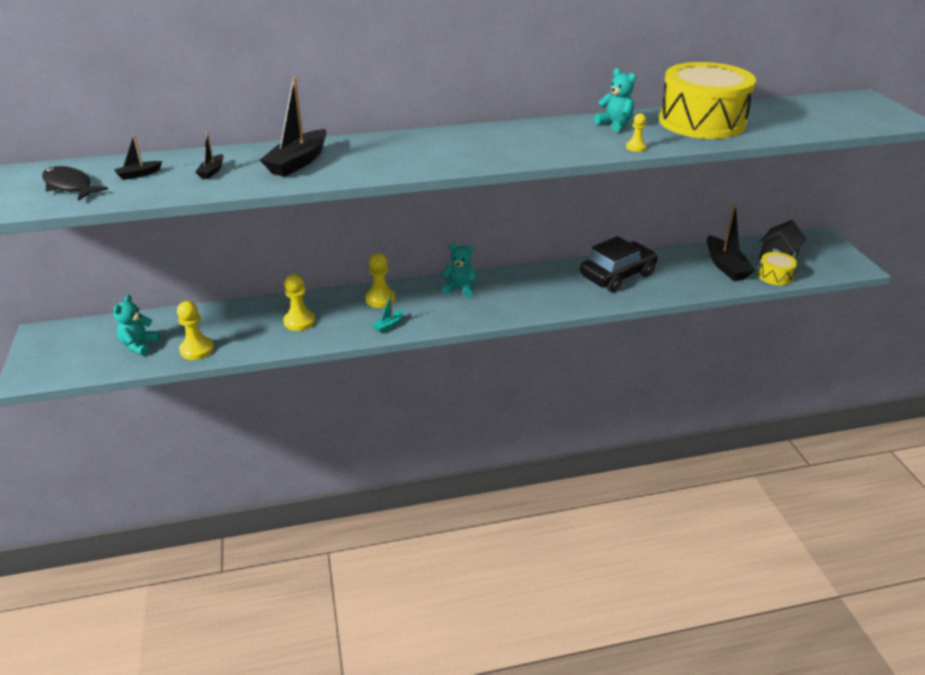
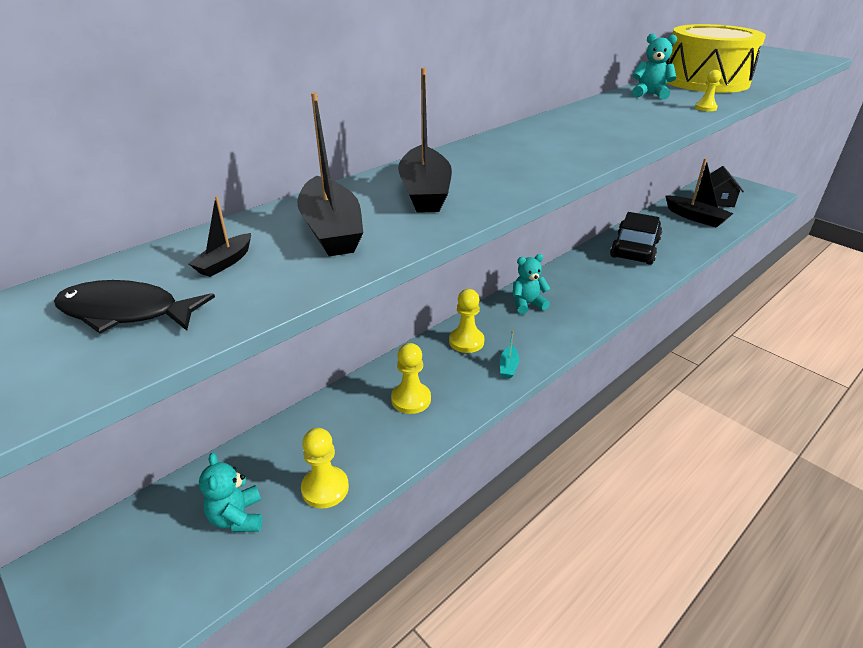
camera: 30 degrees left, 0 degrees up
black boat [195,131,223,179] -> black boat [297,92,363,256], size x2.08
yellow drum [758,252,798,285] -> none

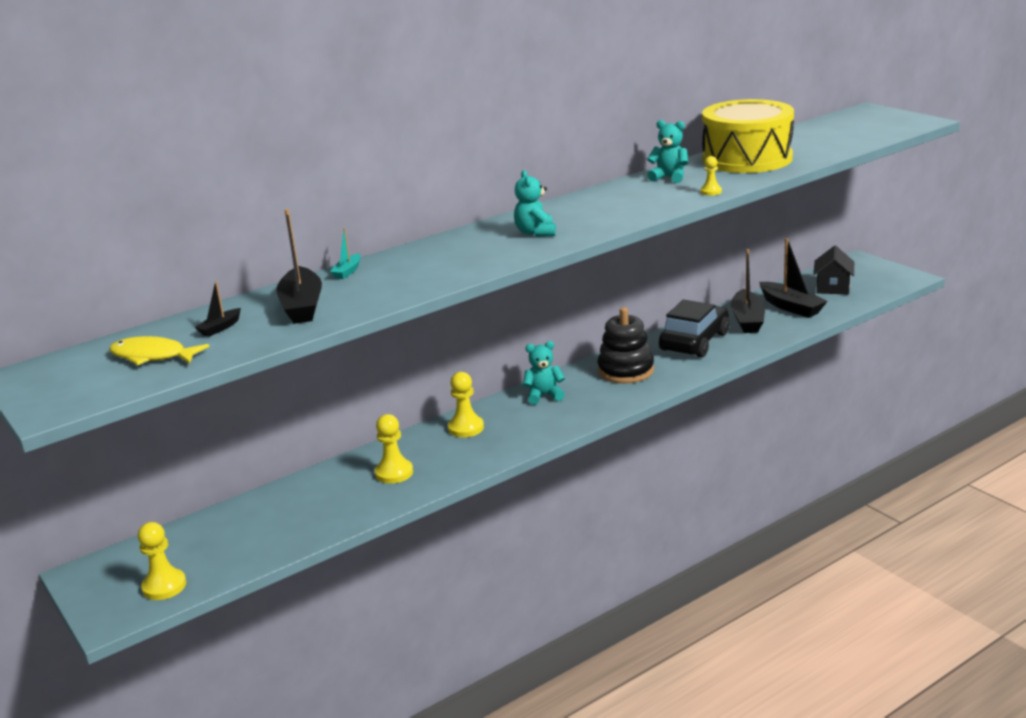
camera: 10 degrees right, 10 degrees down
black fish [54,280,215,334] -> yellow fish [109,336,210,365]
turquoise teddy bear [199,453,262,532] -> turquoise teddy bear moved to [514,170,556,237]
yellow pawn [301,428,349,509] -> yellow pawn moved to [138,522,186,600]
black boat [398,67,452,213] -> black boat moved to [731,249,765,333]
turquoise boat [500,330,519,378] -> turquoise boat moved to [330,228,361,279]
none -> black stacking toy [597,307,654,384]

